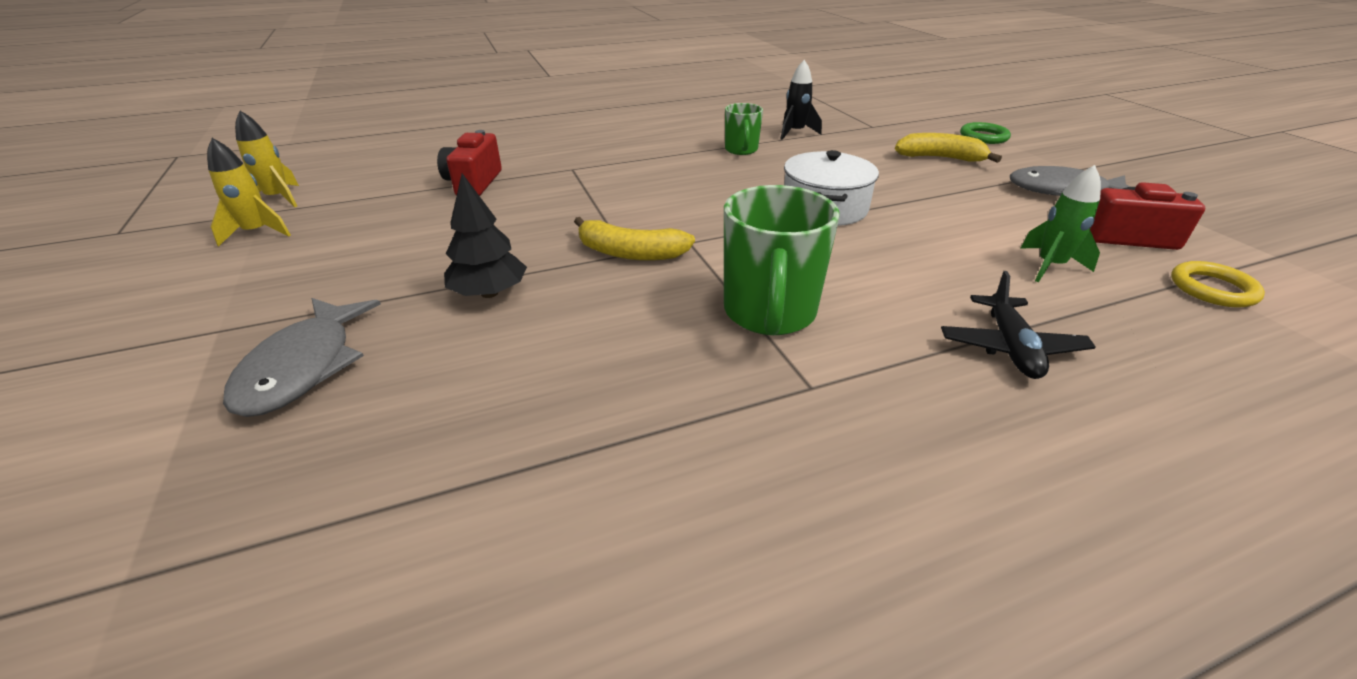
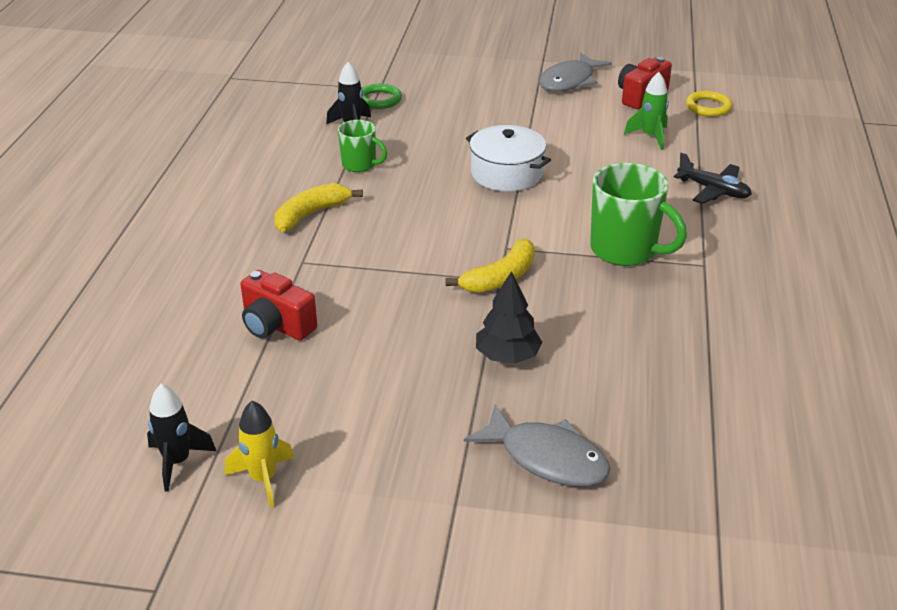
camera: 60 degrees left, 0 degrees up
yellow rocket [235,111,299,207] -> black rocket [147,384,216,492]
yellow banana [895,133,1002,163] -> yellow banana moved to [274,183,363,232]
green ring [960,122,1011,144] -> green ring moved to [362,84,402,109]

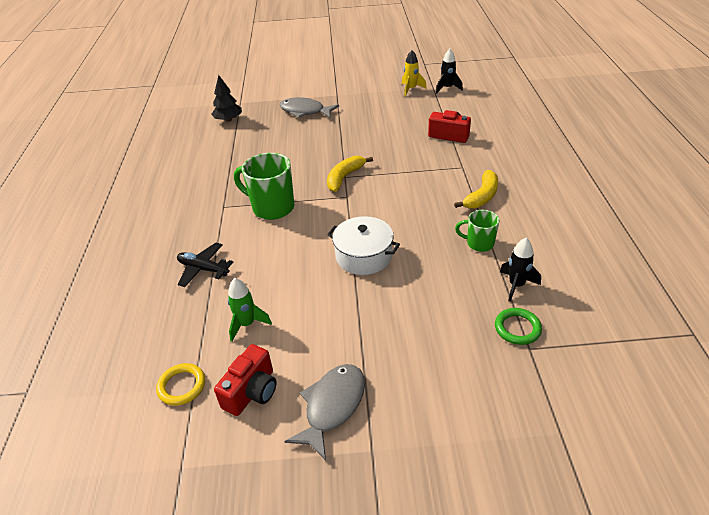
camera: 170 degrees right, 5 degrees up
black tree [476,271,543,364] -> black tree moved to [211,75,242,122]

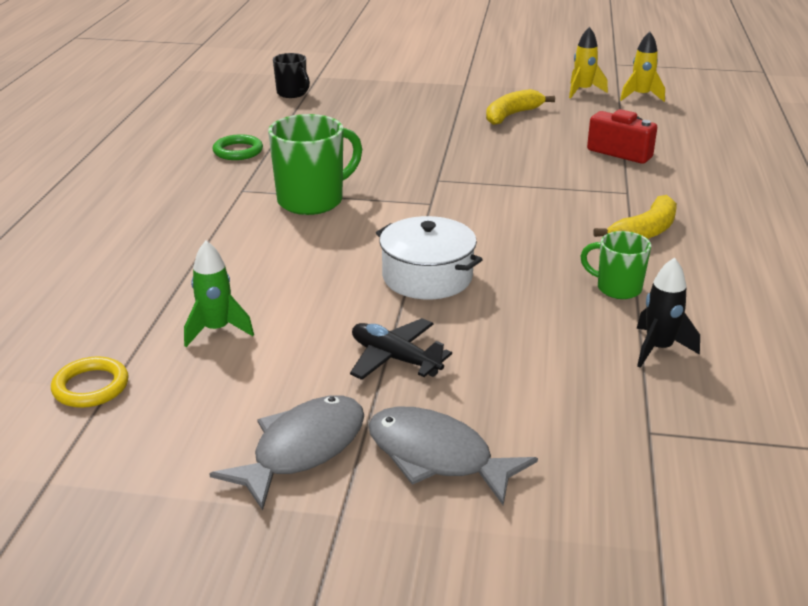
camera: 10 degrees right, 10 degrees down
black plane [177,243,233,287] -> black plane moved to [350,318,452,380]
black tree [211,75,242,122] -> black mug [273,53,310,98]
red camera [214,344,277,416] -> none
green mug [234,153,294,220] -> green mug turned 105 degrees clockwise [268,114,362,215]
grey fish [279,97,339,118] -> grey fish moved to [368,407,538,505]
yellow banana [327,156,373,192] -> yellow banana moved to [486,89,555,125]
black rocket [436,49,463,94] -> yellow rocket [620,32,665,102]
green ring [495,308,542,345] -> green ring moved to [213,134,263,160]

